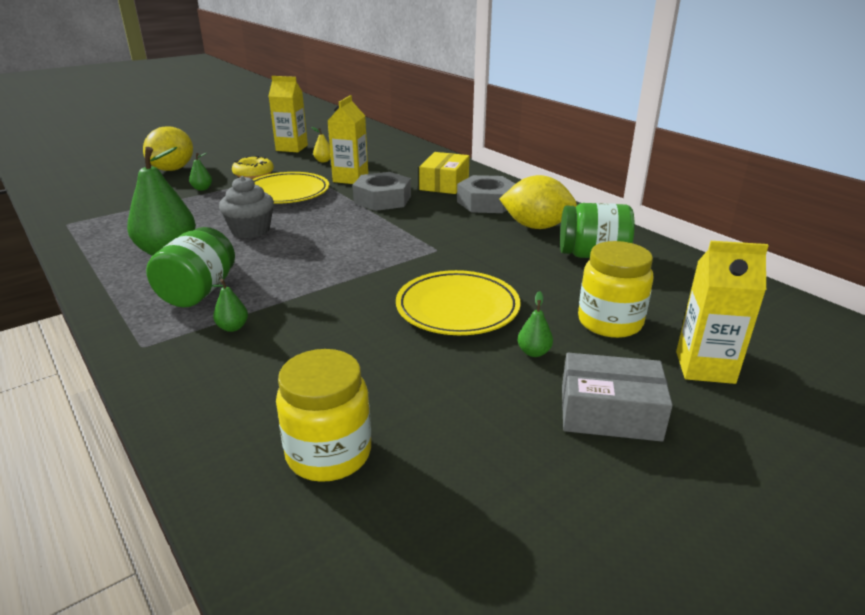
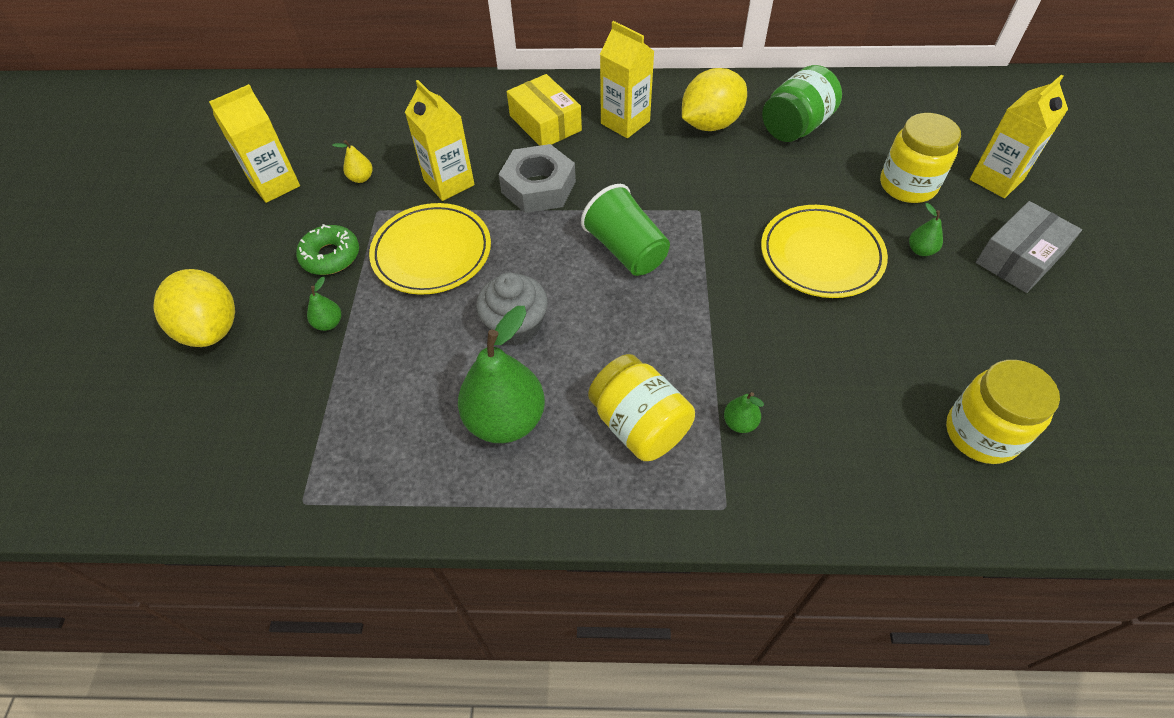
camera: 50 degrees left, 25 degrees up
green jar [146,227,235,308] -> yellow jar [588,354,695,461]
yellow donut [232,156,274,179] -> green donut [296,224,359,275]
grey nut [457,175,515,213] -> yellow carton [600,21,655,138]
none -> green cup [581,184,670,276]

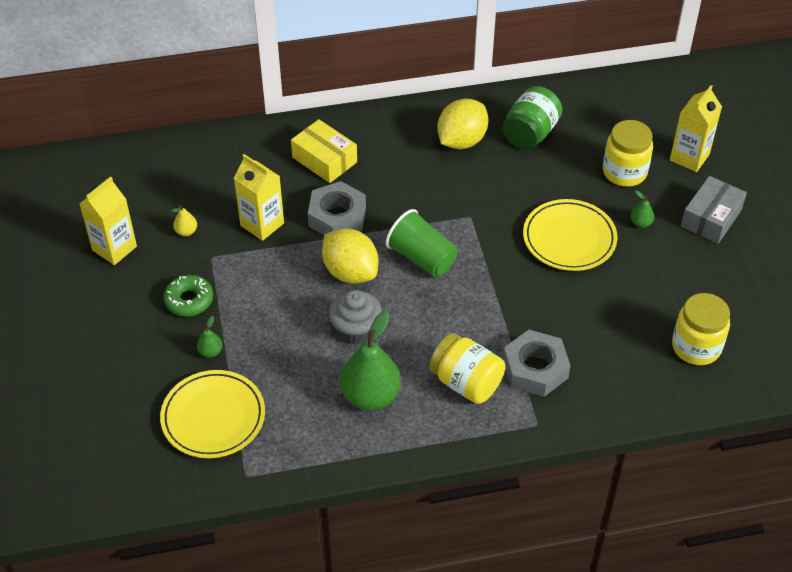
camera: 15 degrees left, 5 degrees down
yellow lemon [153,269,235,347] -> yellow lemon moved to [322,229,378,284]
yellow plate [369,203,491,295] -> yellow plate moved to [160,370,265,458]
yellow carton [600,21,655,138] -> none
green pear [724,392,764,433] -> grey nut [503,330,571,397]

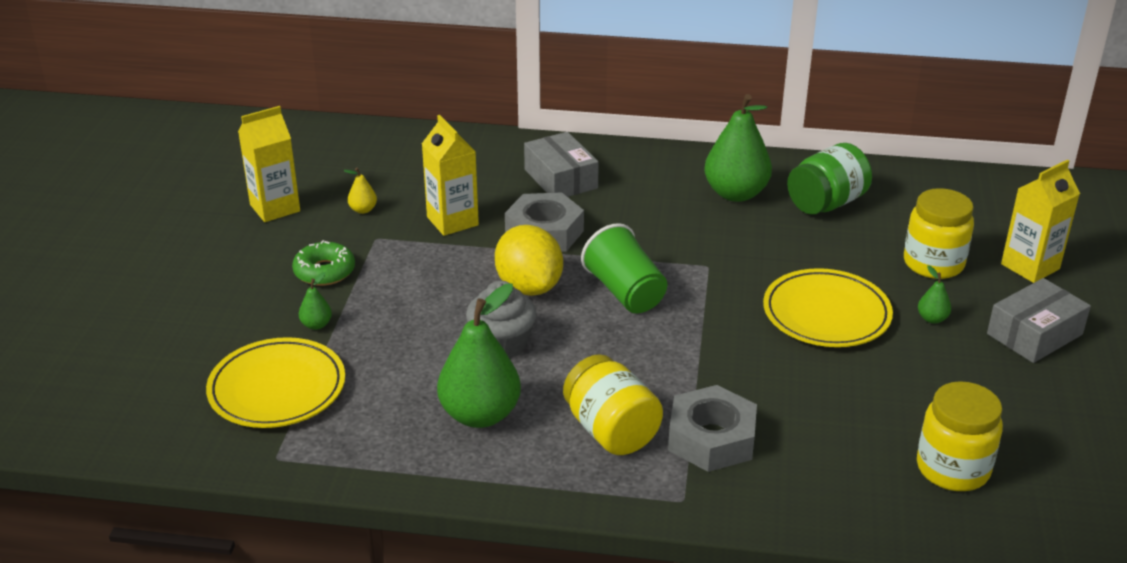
camera: 20 degrees right, 15 degrees down
yellow box [291,119,357,183] -> grey box [524,132,599,197]
yellow lemon [437,99,488,149] -> green pear [704,94,772,202]

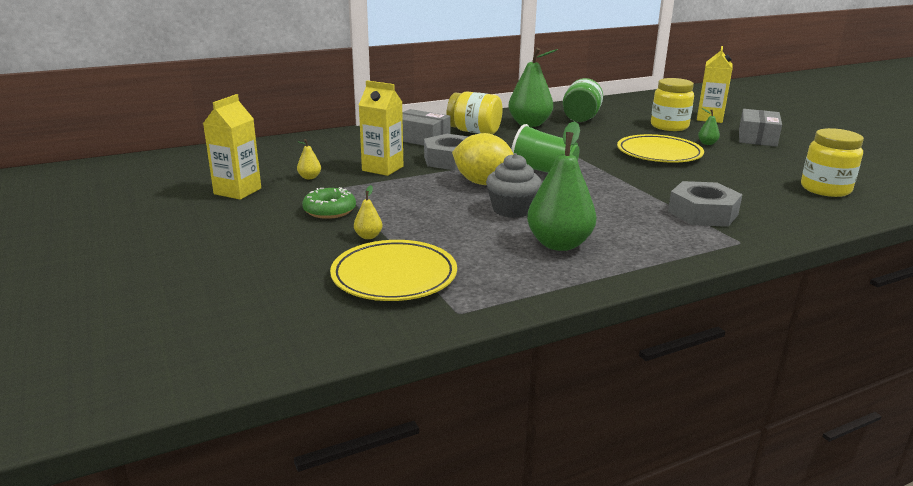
camera: 35 degrees left, 10 degrees down
green pear [299,272,332,330] -> yellow pear [354,185,382,239]
yellow jar [563,354,663,455] -> yellow jar moved to [446,91,503,134]

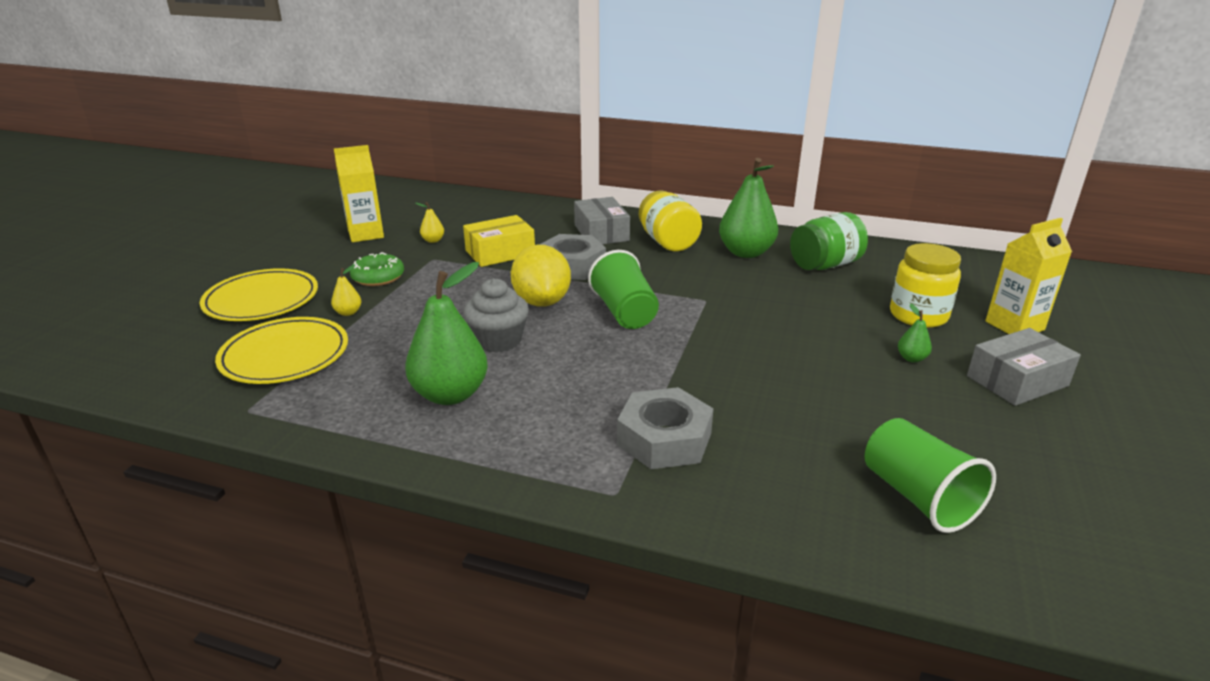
camera: 45 degrees right, 5 degrees up
yellow carton [359,81,403,176] -> yellow box [463,215,535,267]
yellow plate [617,134,704,163] -> yellow plate moved to [200,268,318,321]
yellow jar [801,128,864,197] -> green cup [865,418,996,533]

